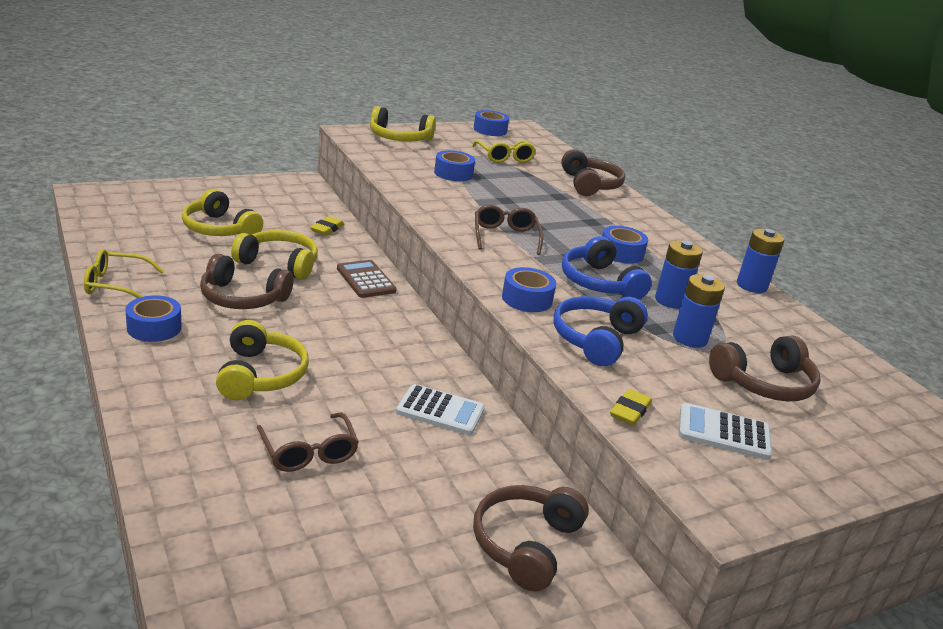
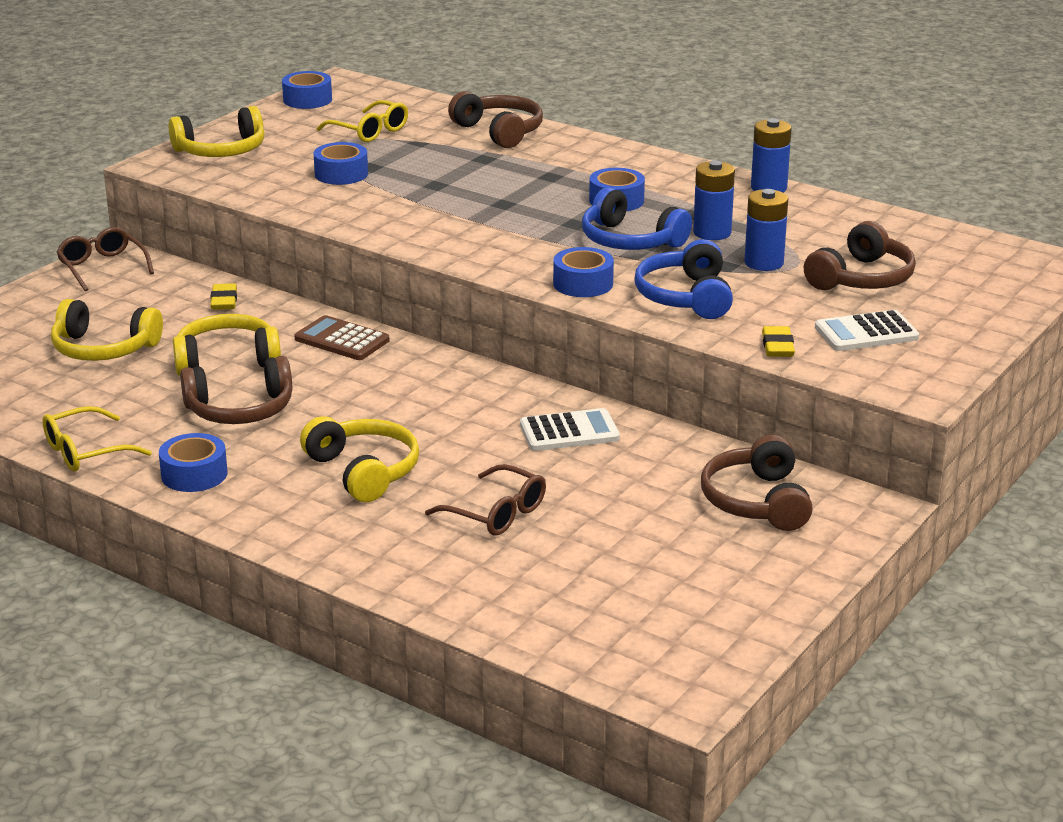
camera: 25 degrees left, 0 degrees up
brown glasses [475,205,543,255] -> brown glasses moved to [56,227,154,291]

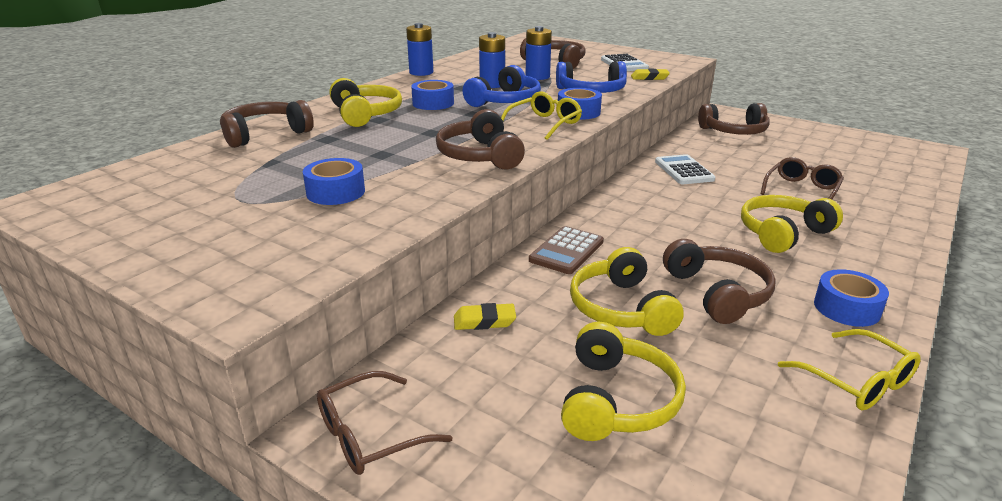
camera: 90 degrees left, 0 degrees up
yellow headphones [169,106,265,157] -> yellow headphones moved to [329,78,402,127]
blue tape [282,71,332,109] -> none
yellow glasses [316,100,408,142] -> yellow glasses moved to [501,91,582,140]
none -> brown headphones [436,109,525,169]

